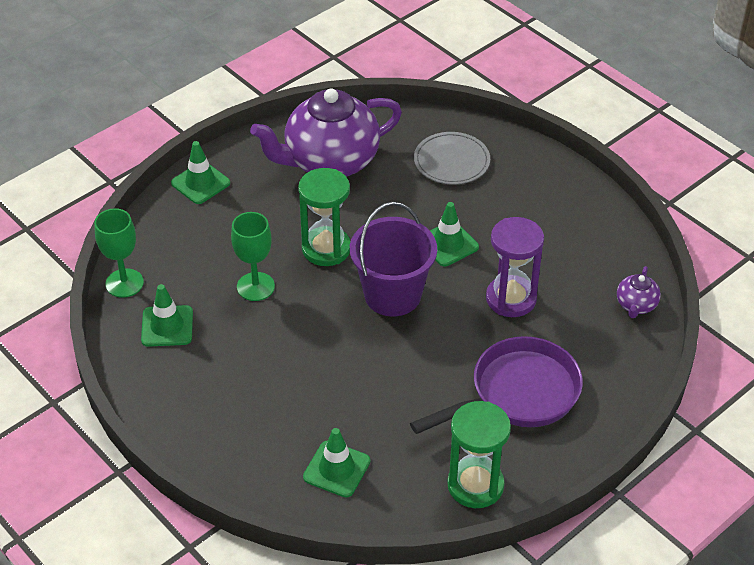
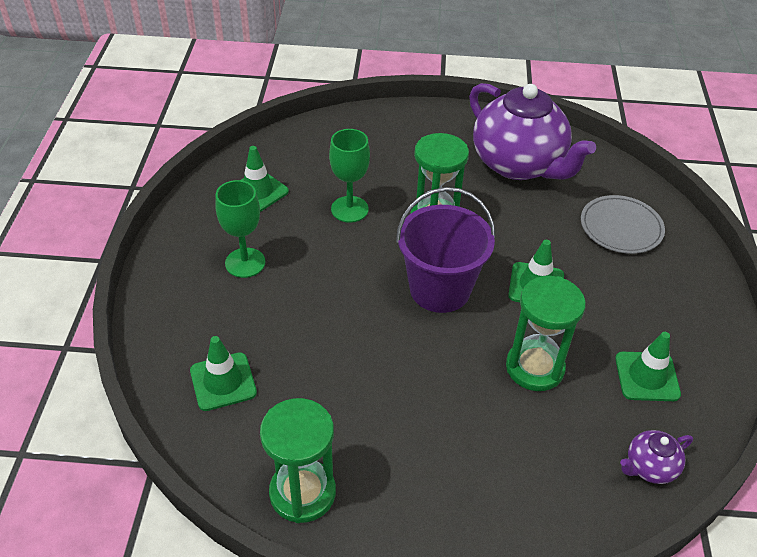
camera: 45 degrees right, 0 degrees up
green goblet [94,208,144,298] -> green goblet moved to [215,180,265,278]
green traffic cone [171,141,230,204] -> green traffic cone moved to [615,332,681,401]
purple teapot [250,88,402,177] -> purple teapot turned 150 degrees counterclockwise [469,83,596,180]
purple pan [410,336,583,434] -> none
purple hourglass [486,217,544,317] -> green hourglass [506,276,586,391]

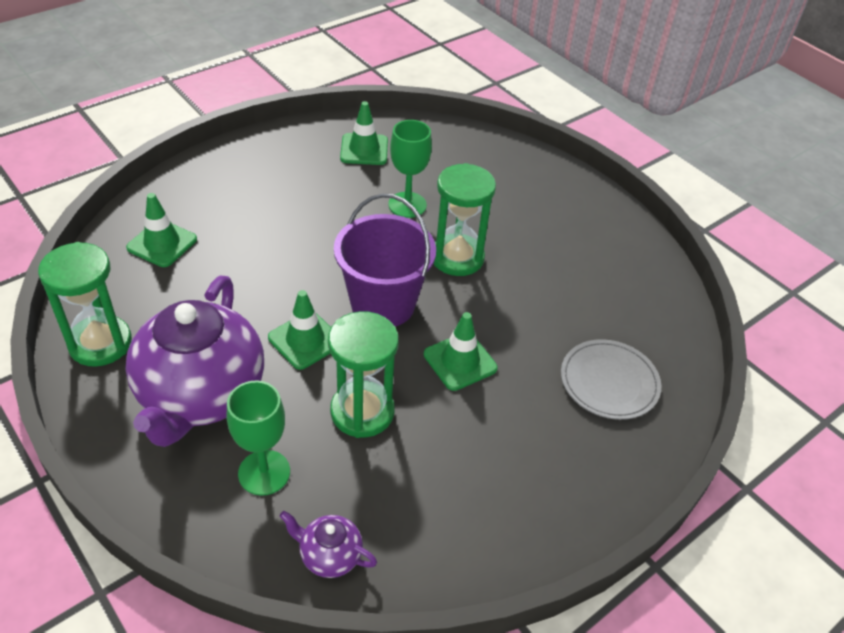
camera: 45 degrees right, 0 degrees up
green goblet [215,180,265,278] -> green goblet moved to [227,381,290,496]
purple teapot [469,83,596,180] -> purple teapot moved to [125,275,264,447]
green traffic cone [615,332,681,401] -> green traffic cone moved to [268,290,331,370]

